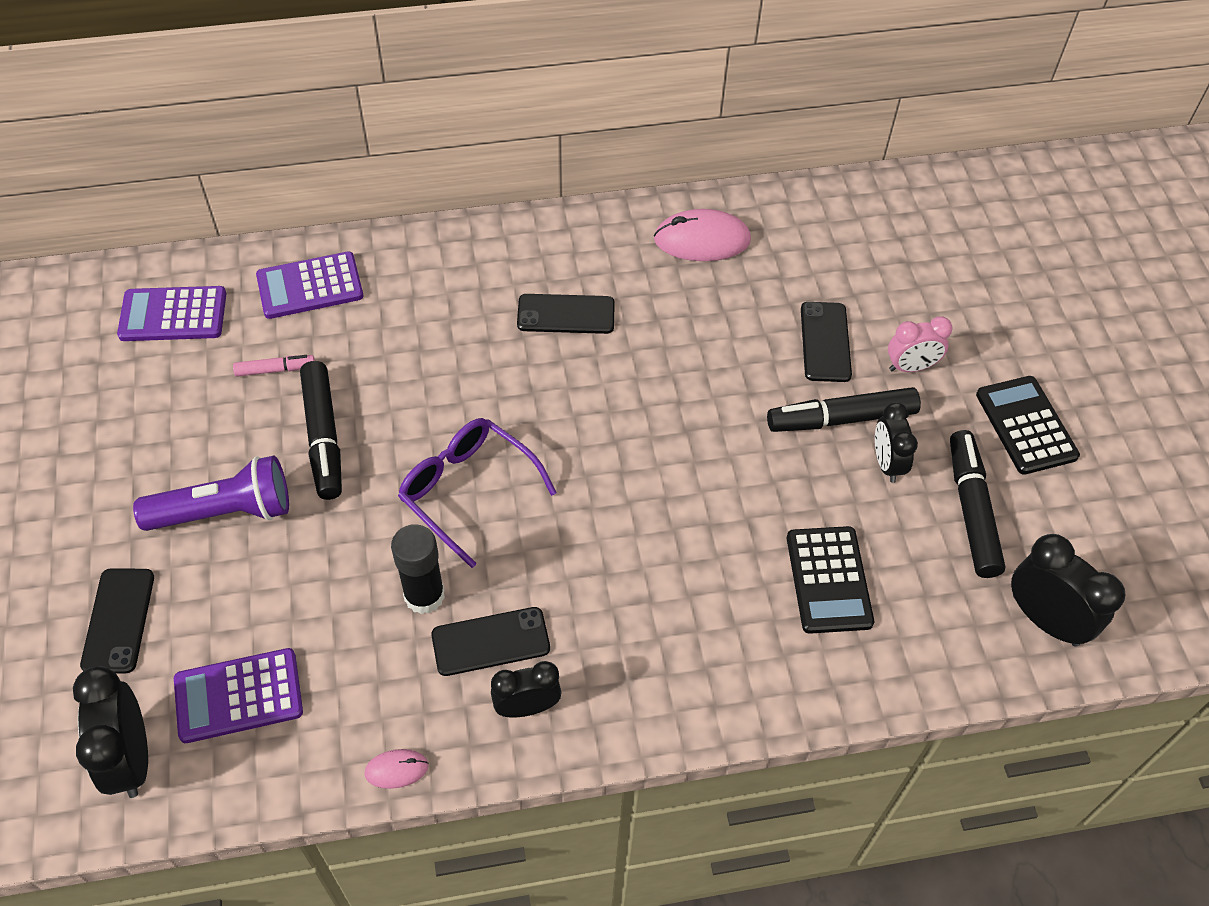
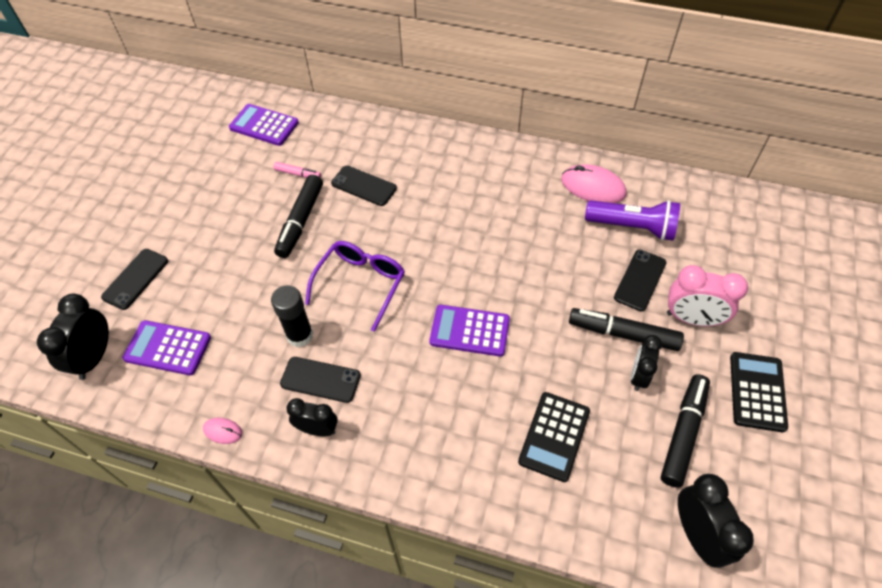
camera: 30 degrees right, 0 degrees up
purple flashlight [133,456,289,531] -> purple flashlight moved to [585,200,680,241]
purple calculator [256,251,364,319] -> purple calculator moved to [429,305,510,357]
purple glasses [398,418,557,568] -> purple glasses turned 45 degrees clockwise [305,241,405,332]
black phone [517,294,615,334] -> black phone moved to [331,166,397,206]
pink clock [888,316,953,372] -> pink clock [667,265,748,326], size x1.51

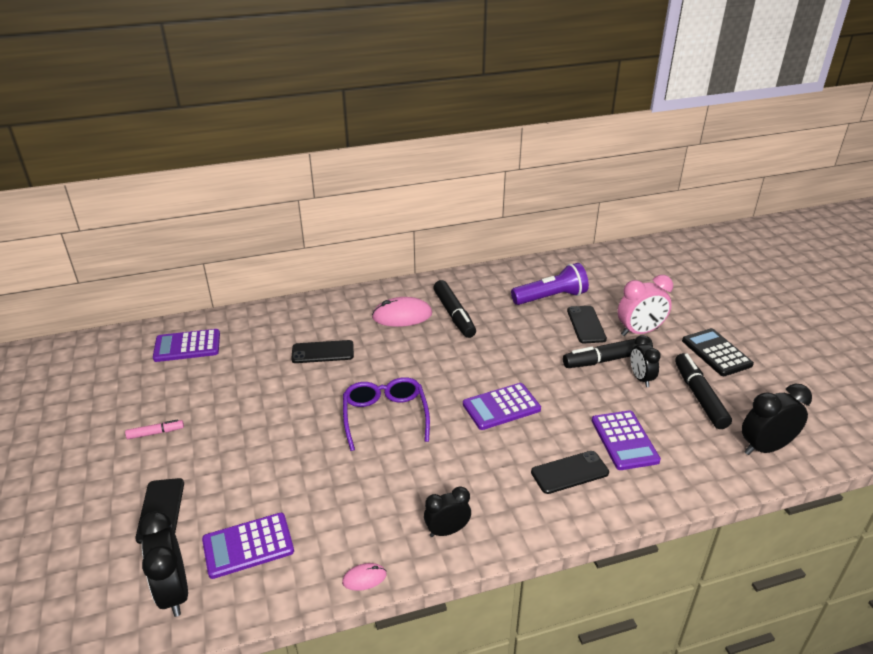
camera: 35 degrees left, 20 degrees down
black glue stick [271,285,313,347] -> none
pink marker [274,162,321,178] -> pink marker moved to [125,419,184,439]
black marker [274,175,323,258] -> black marker moved to [433,280,476,338]
black phone [280,357,361,403] -> black phone moved to [531,451,609,494]
black calculator [518,392,590,482] -> purple calculator [592,410,661,470]
pink mouse [561,164,627,203] -> pink mouse moved to [372,297,432,327]
black clock [678,474,754,568] -> black clock turned 60 degrees counterclockwise [742,383,812,455]

